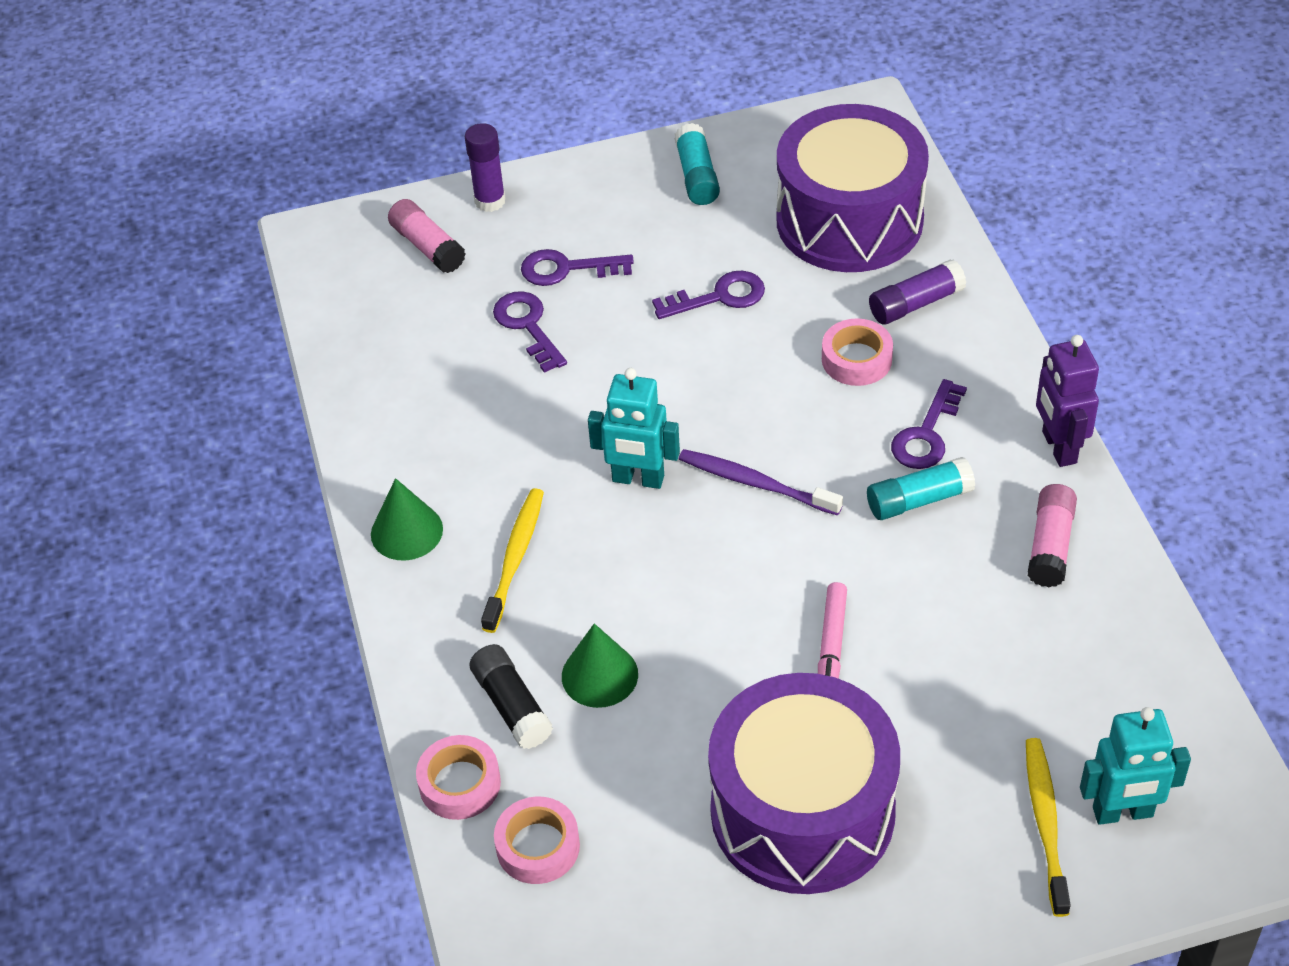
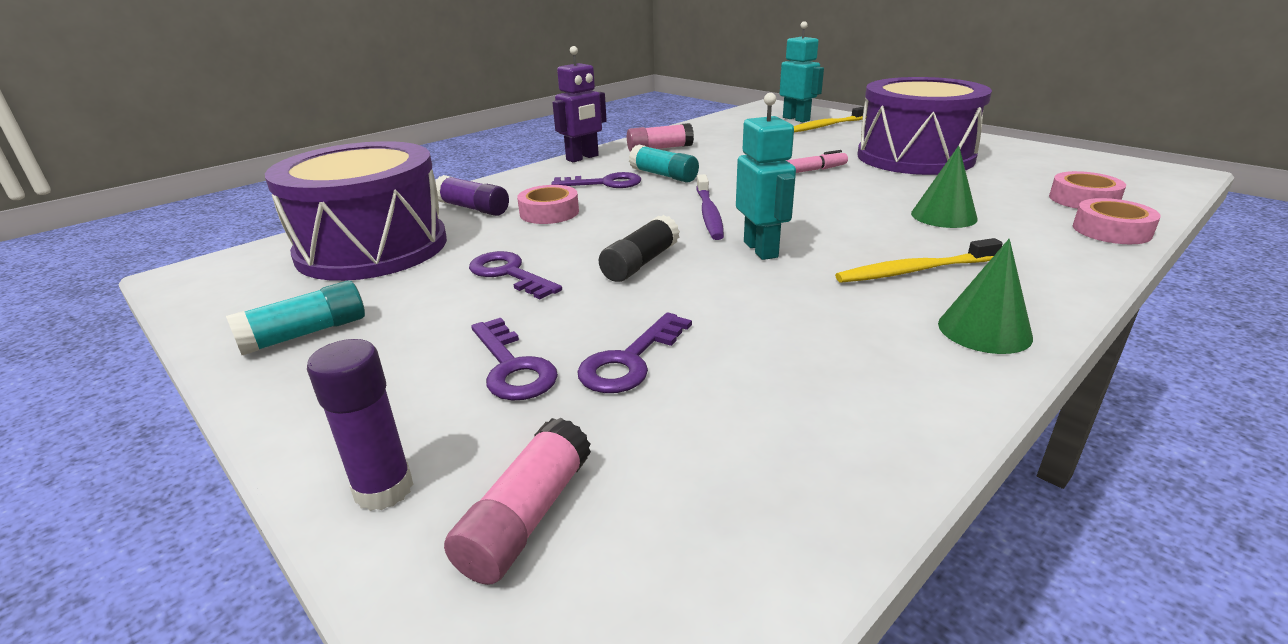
camera: 120 degrees left, 20 degrees down
black glue stick [469,644,553,749] -> black glue stick moved to [599,215,680,282]

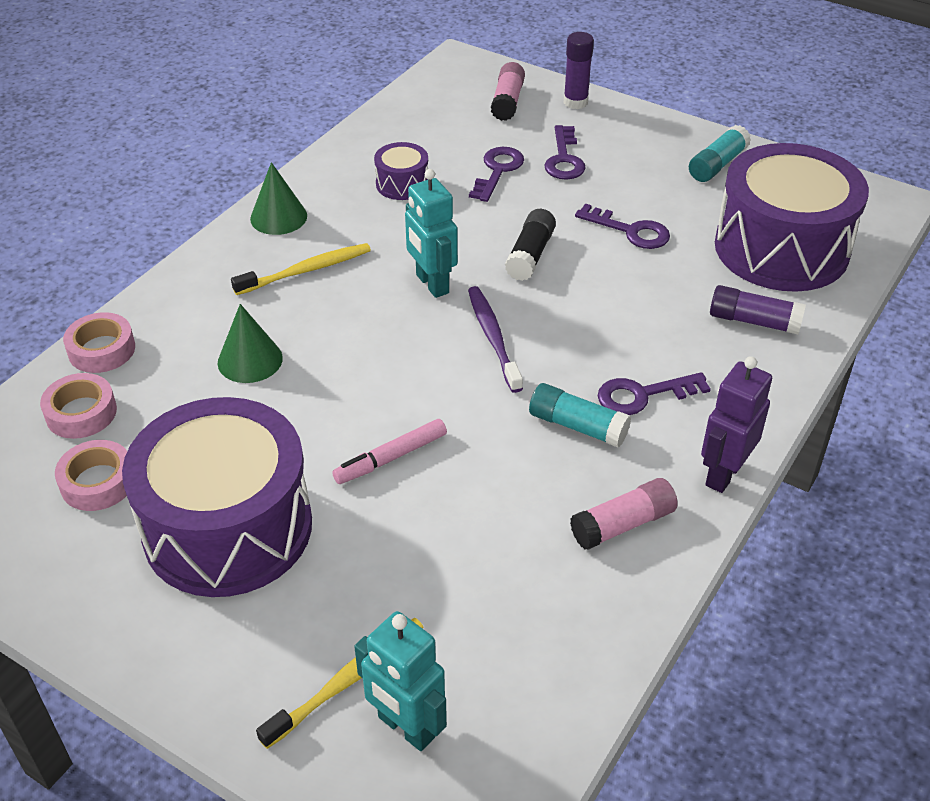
camera: 165 degrees right, 15 degrees up
purple key [471,318,558,401] -> purple key turned 135 degrees counterclockwise [545,125,586,180]
pink tape [517,185,579,224] -> pink tape moved to [55,440,127,511]
none -> purple drum [374,142,428,200]

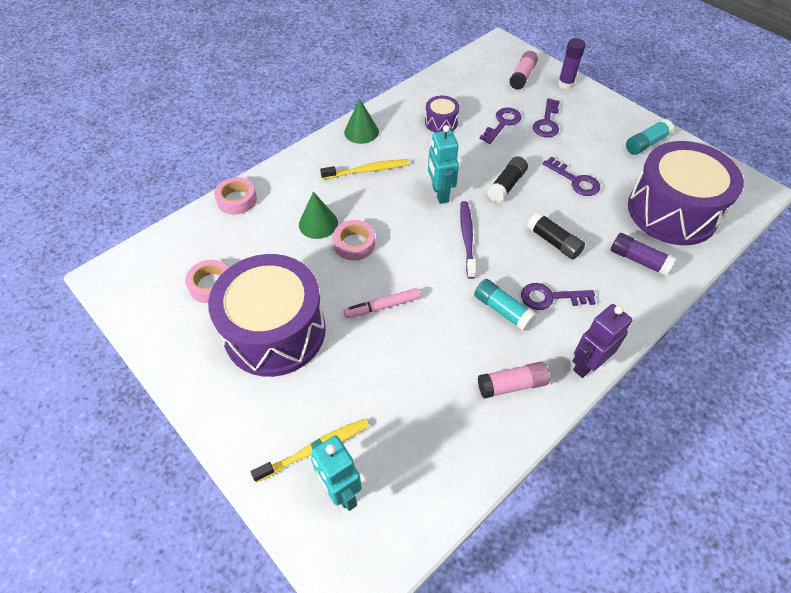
camera: 15 degrees right, 10 degrees up
pink tape [40,373,117,439] -> pink tape moved to [333,220,375,261]
none -> black glue stick [527,212,585,259]

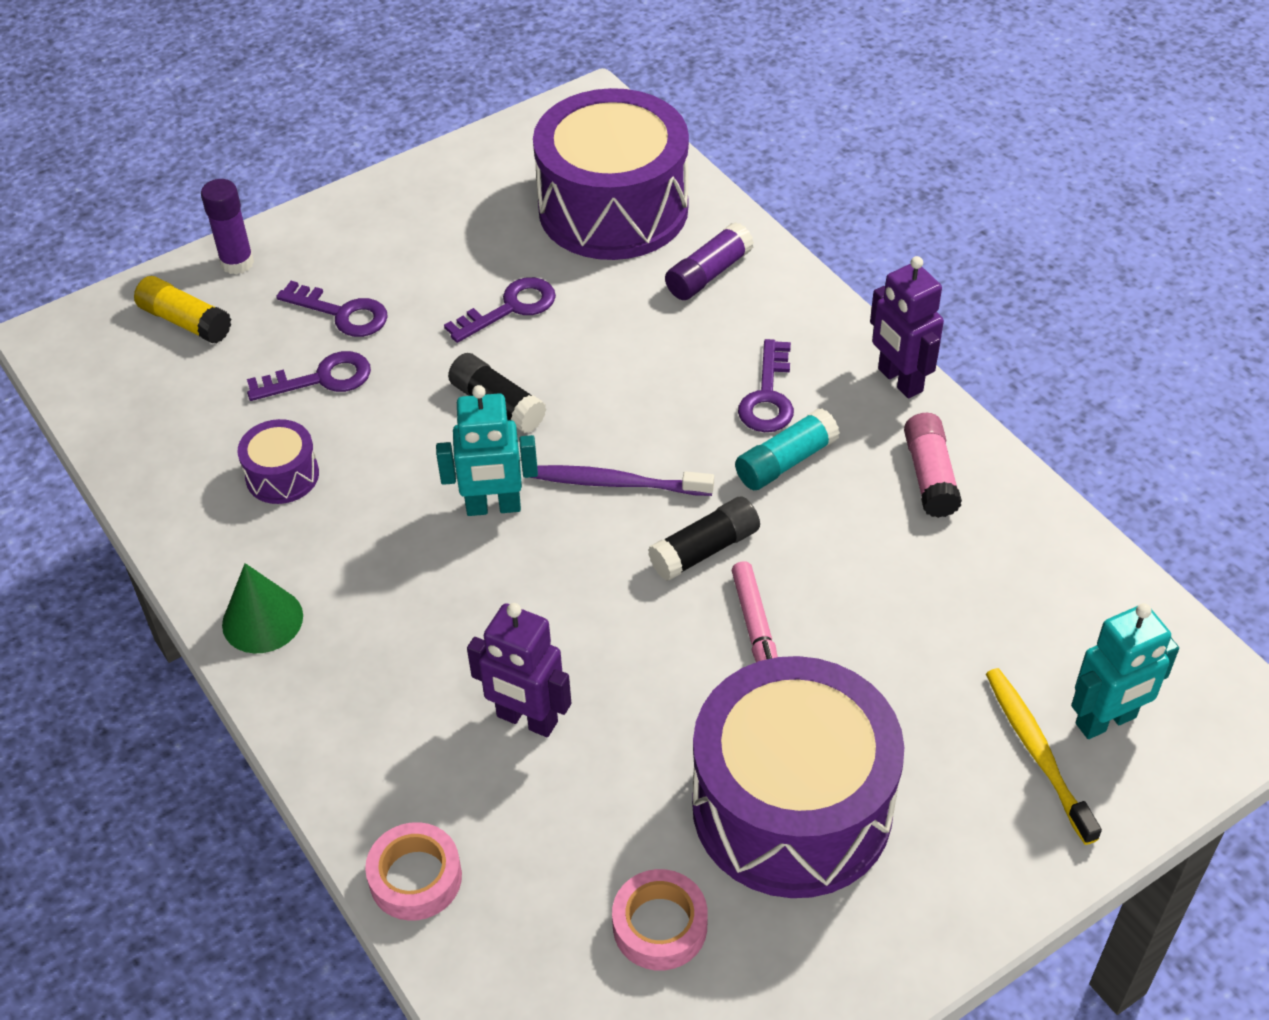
camera: 80 degrees left, 5 degrees down
green cone [299,192,338,239] -> purple robot [467,603,571,737]
yellow toothbrush [320,159,409,179] -> none
pink tape [333,220,375,261] -> none
purple key [479,108,522,144] -> purple key turned 120 degrees clockwise [247,351,371,401]
pink glue stick [509,51,538,90] -> yellow glue stick [134,276,231,344]
black glue stick [527,212,585,259] -> black glue stick moved to [648,497,760,581]
turquoise glue stick [626,119,674,155] -> none

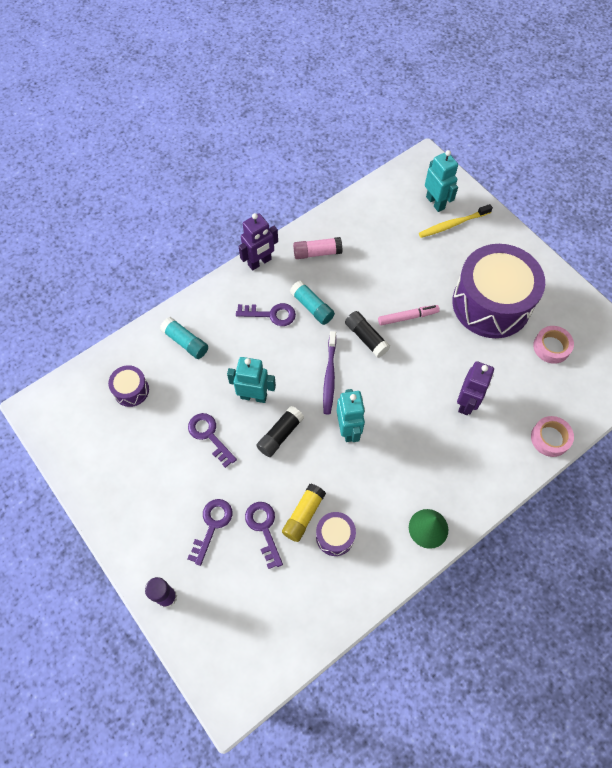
camera: 95 degrees left, 15 degrees up
yellow glue stick [134,276,231,344] -> yellow glue stick moved to [282,484,326,542]
purple drum [533,88,689,260] -> purple drum [108,365,149,407], size x0.43
purple glue stick [665,222,754,300] -> turquoise glue stick [160,317,208,359]
none -> turquoise robot [227,357,276,403]

